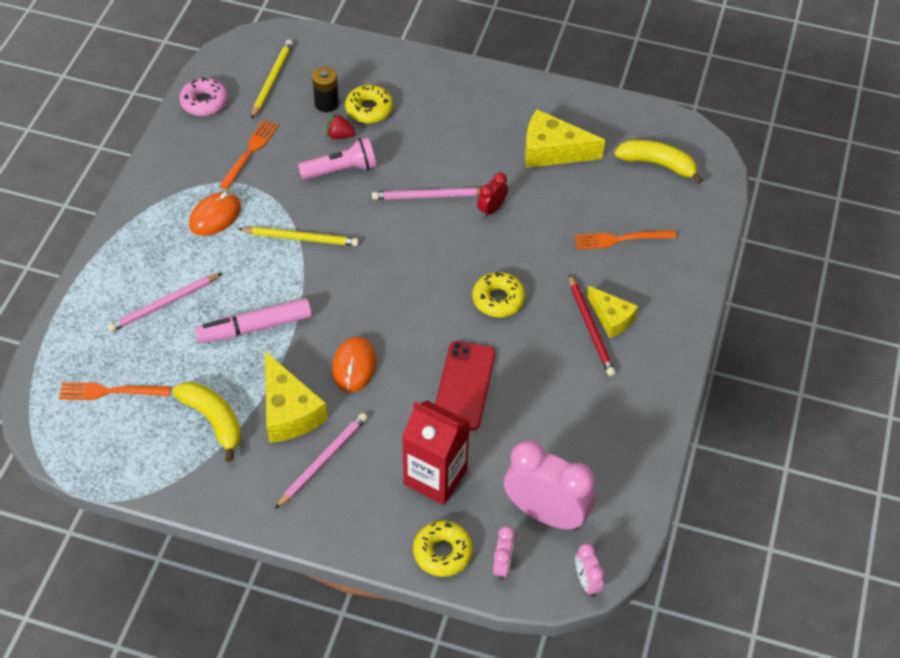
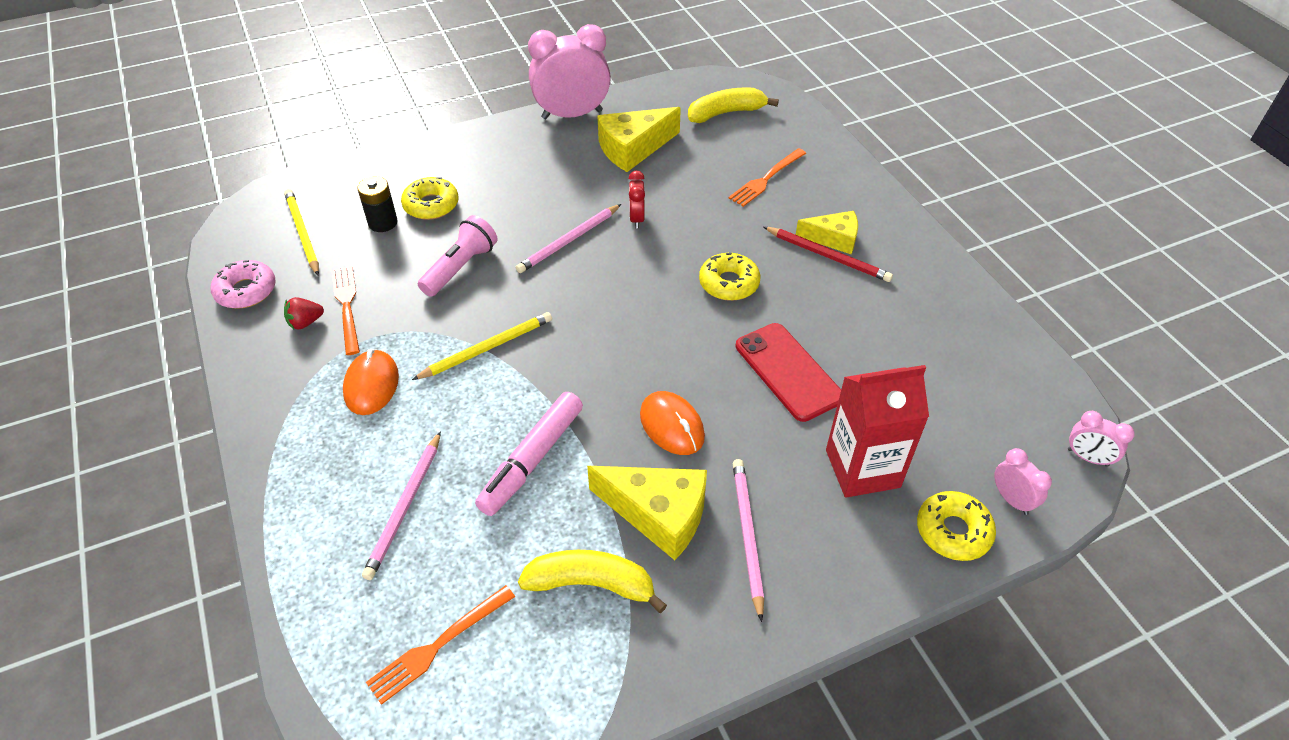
camera: 40 degrees left, 5 degrees down
red strawberry [327,114,355,139] -> red strawberry moved to [284,297,324,330]
pink clock [504,440,596,530] -> pink clock moved to [528,24,611,119]

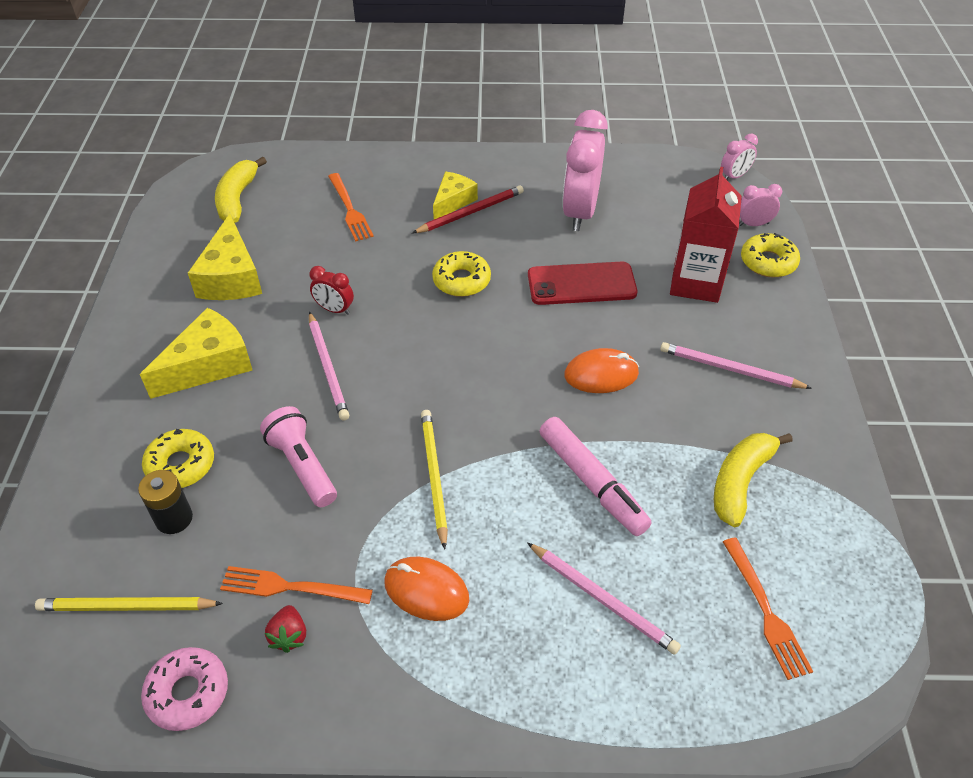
camera: 65 degrees left, 0 degrees up
pink clock [528,24,611,119] -> pink clock moved to [562,110,608,231]
yellow cheese [587,466,707,560] -> yellow cheese moved to [140,308,252,399]

